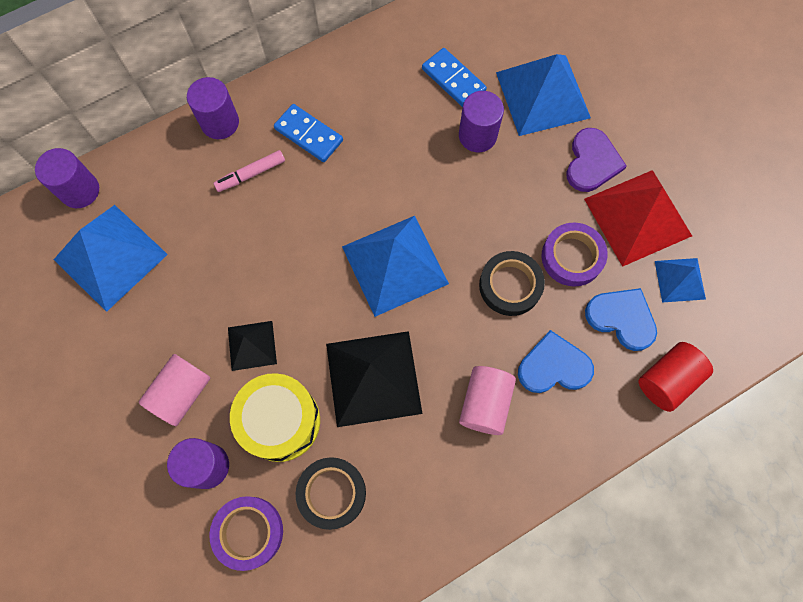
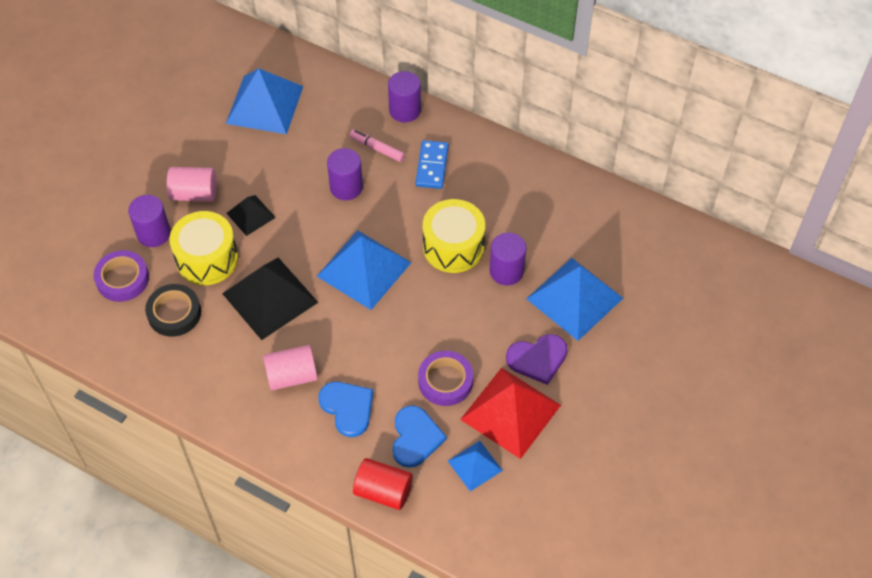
camera: 60 degrees right, 15 degrees down
purple cylinder [35,148,99,208] -> purple cylinder moved to [327,148,363,200]
blue domino [422,48,487,107] -> none
black tape [479,251,545,316] -> none
none -> yellow drum [423,199,485,273]

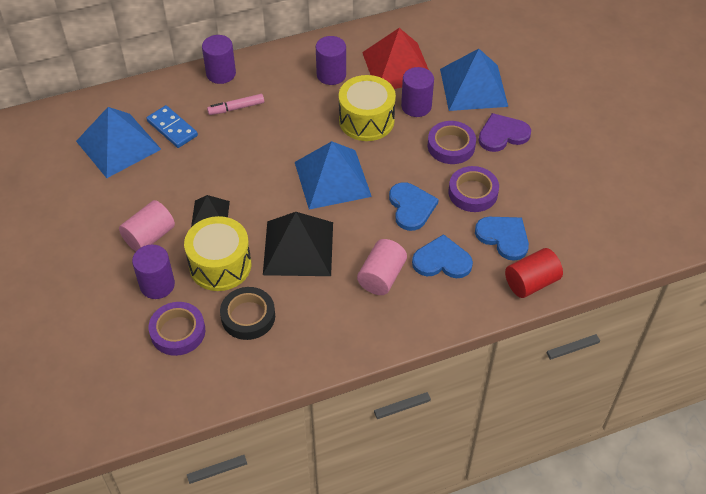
camera: 50 degrees left, 5 degrees down
purple cylinder [327,148,363,200] -> purple cylinder moved to [316,36,346,85]
blue domino [416,140,449,189] -> blue domino moved to [146,105,198,148]
blue pyramid [448,441,503,491] -> none
red pyramid [460,368,561,459] -> red pyramid moved to [362,28,429,89]
purple heart [506,334,568,385] -> purple heart turned 135 degrees counterclockwise [478,113,531,152]
none -> blue heart [389,182,439,231]
none -> purple tape [428,121,476,164]

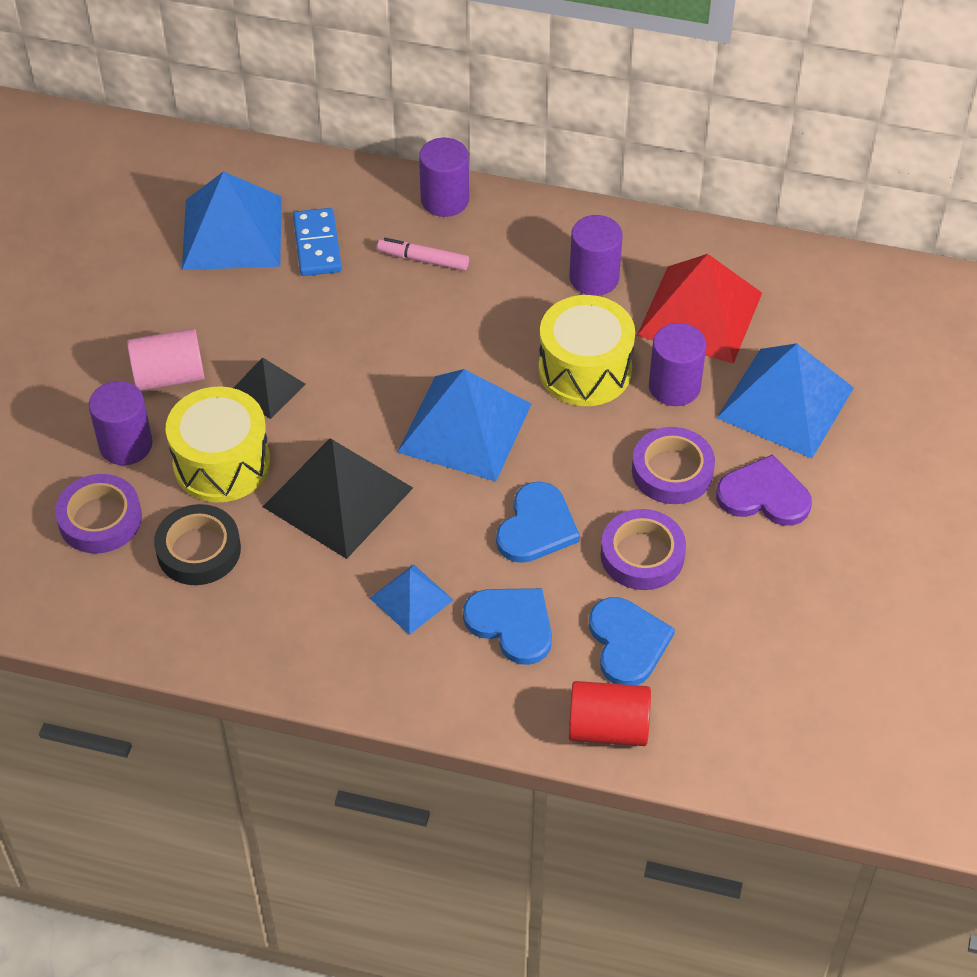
camera: 35 degrees right, 0 degrees up
pink cylinder [357,239,407,295] -> blue pyramid [370,564,453,635]

